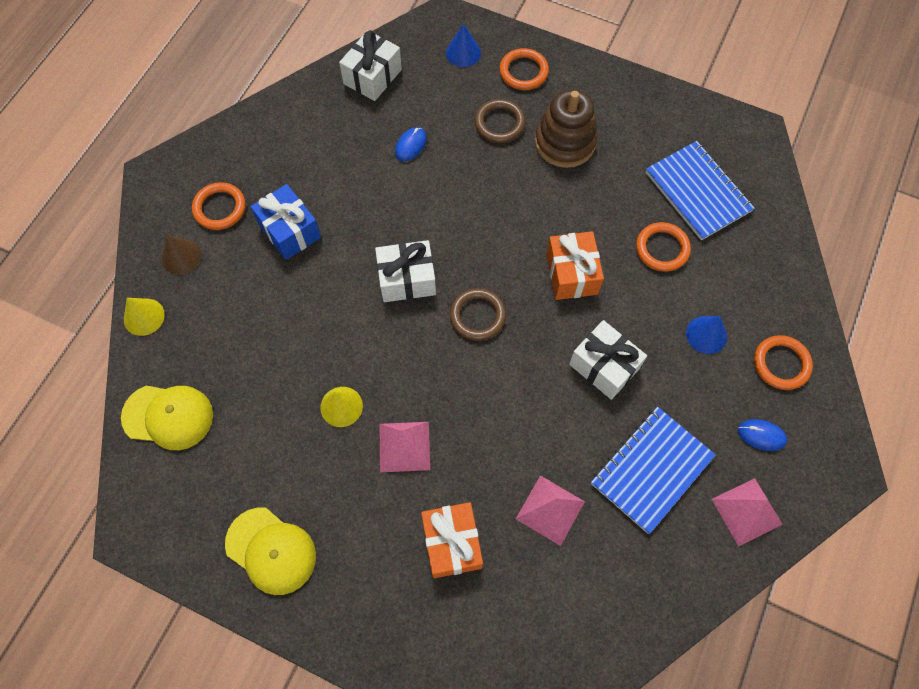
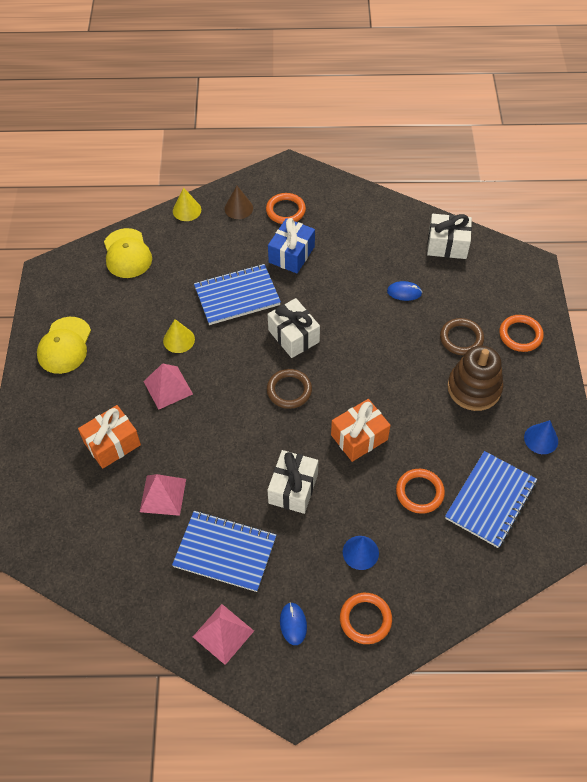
camera: 65 degrees right, 10 degrees down
blue cone [446,24,481,67] -> blue cone moved to [524,420,558,454]
none -> blue notebook [194,264,281,325]

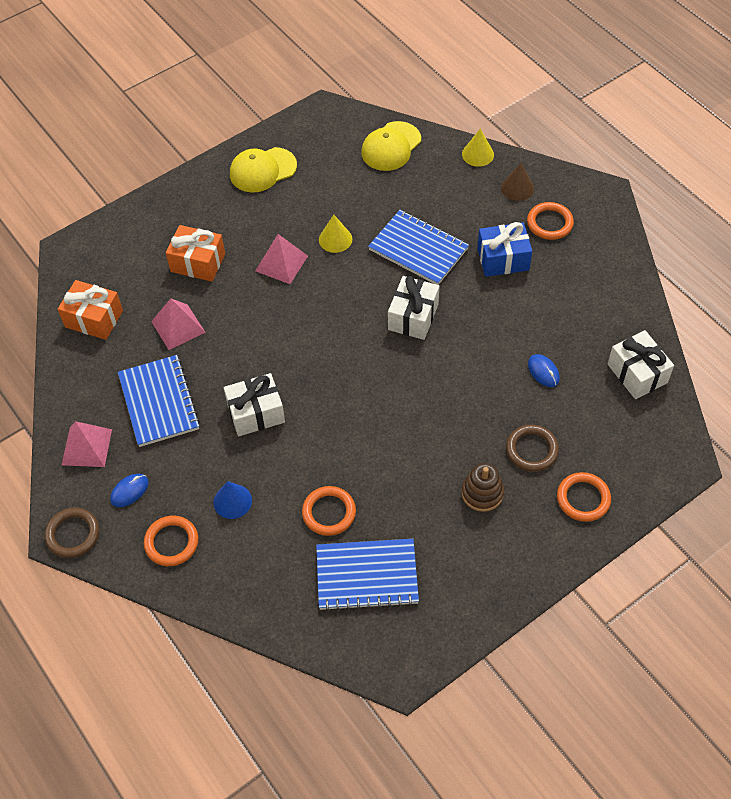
camera: 55 degrees right, 0 degrees up
brown ring [267,369,312,409] -> brown ring moved to [45,508,99,558]
orange gift [331,399,390,462] -> orange gift moved to [58,280,123,340]
brown stacking toy [447,346,504,411] -> brown stacking toy [462,463,504,512], size x0.66
blue cone [524,420,558,454] -> none

